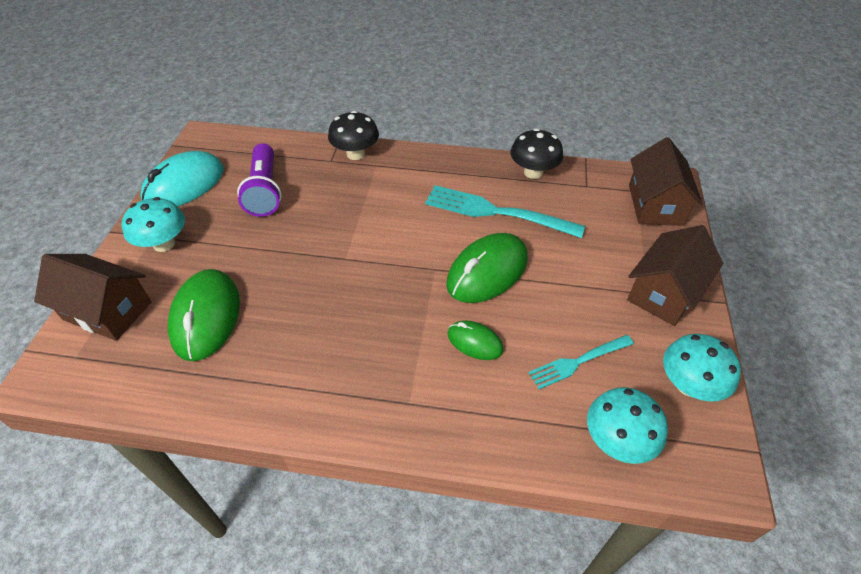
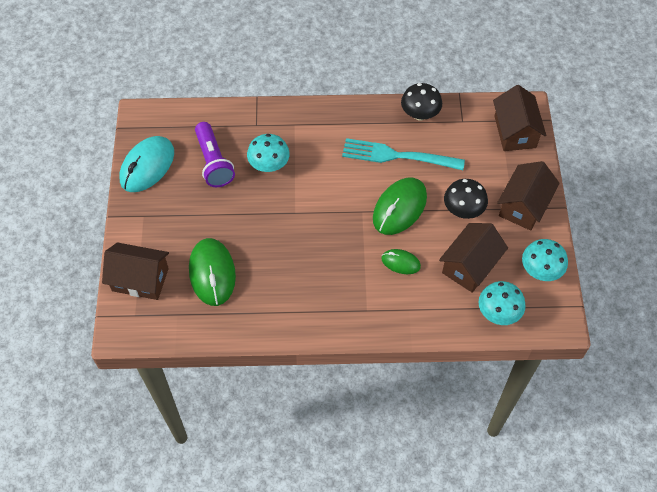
camera: 10 degrees left, 10 degrees up
turquoise mushroom [122,197,185,252] -> turquoise mushroom moved to [247,134,290,172]
black mushroom [328,111,379,160] -> black mushroom moved to [444,179,488,219]
turquoise fork [528,335,634,389] -> brown house [439,223,508,293]

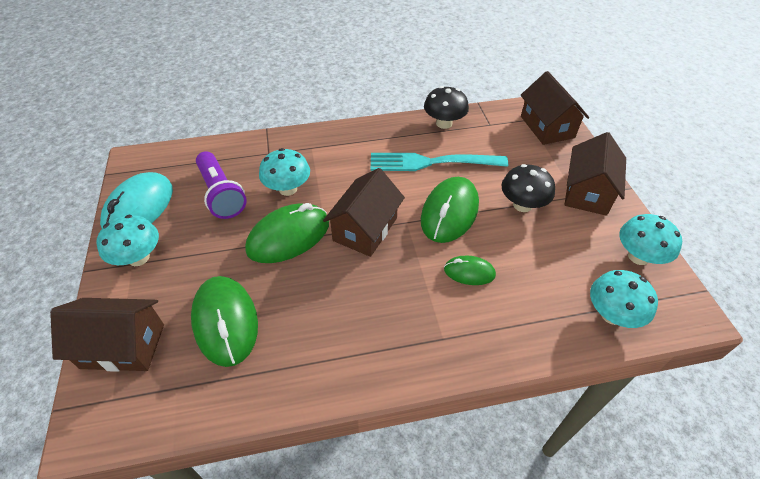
camera: 10 degrees left, 10 degrees down
brown house [439,223,508,293] -> brown house moved to [323,168,405,257]
none -> turquoise mushroom [96,215,159,266]
none -> green mouse [245,203,329,263]

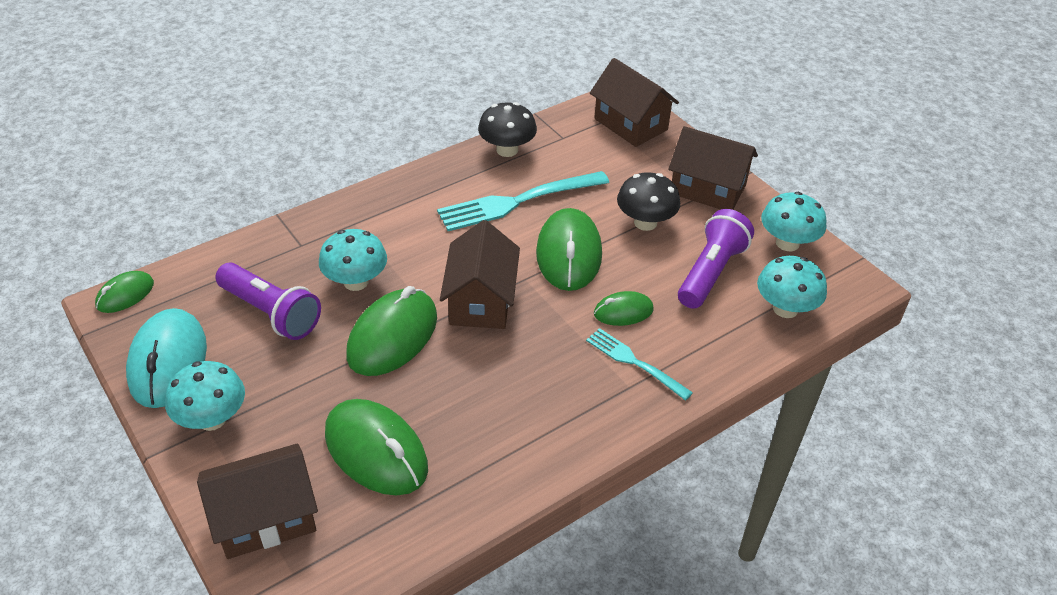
camera: 25 degrees left, 5 degrees down
brown house [564,132,626,216] -> brown house turned 60 degrees counterclockwise [668,126,758,210]
none -> green mouse [95,271,154,313]
none -> turquoise fork [586,328,693,401]
none -> purple flashlight [678,209,754,309]

